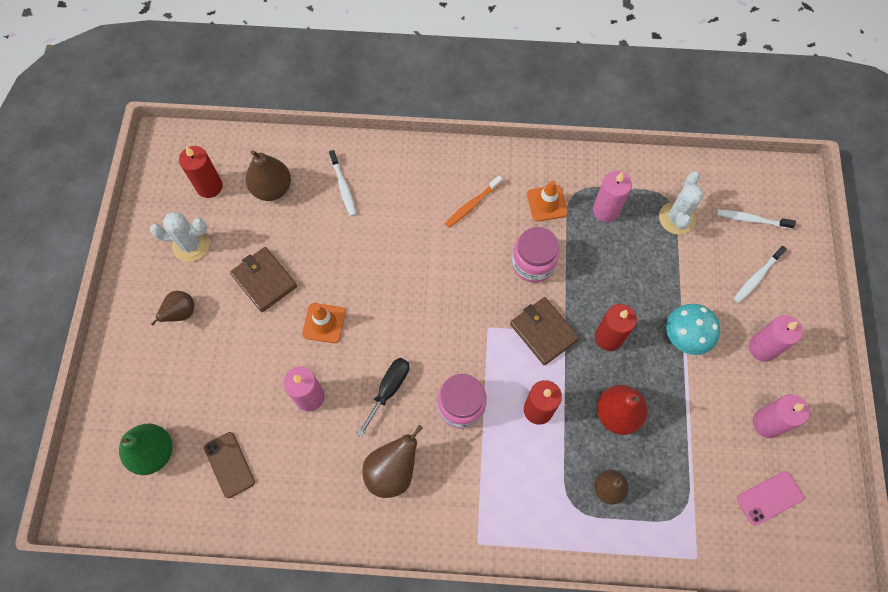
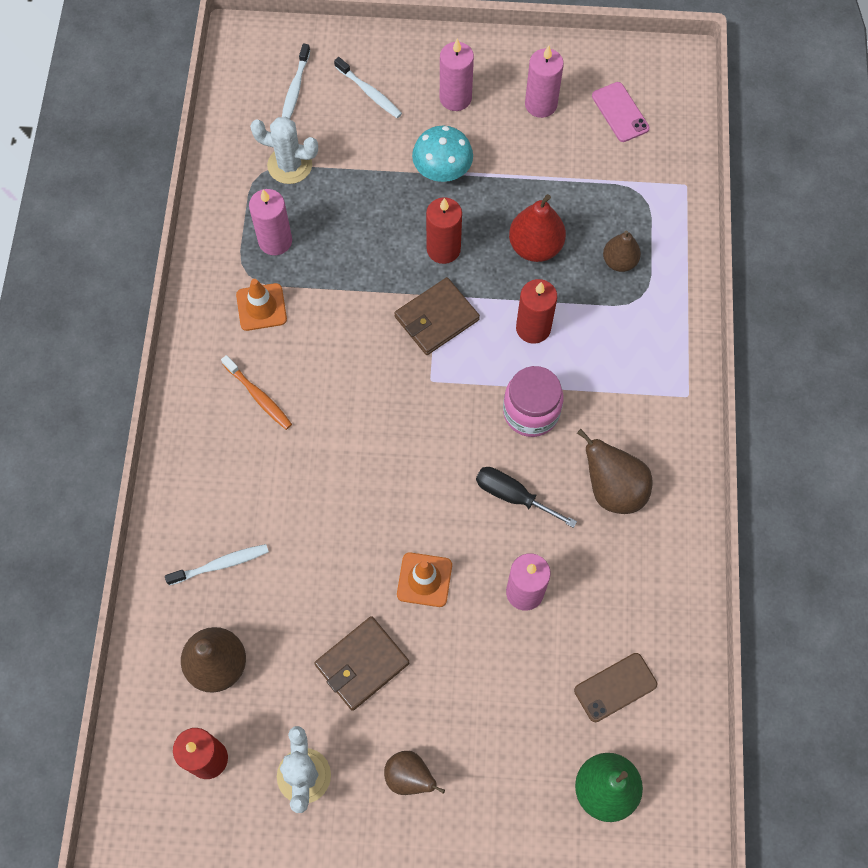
camera: 90 degrees left, 0 degrees up
pink jar [512,227,560,283] -> none

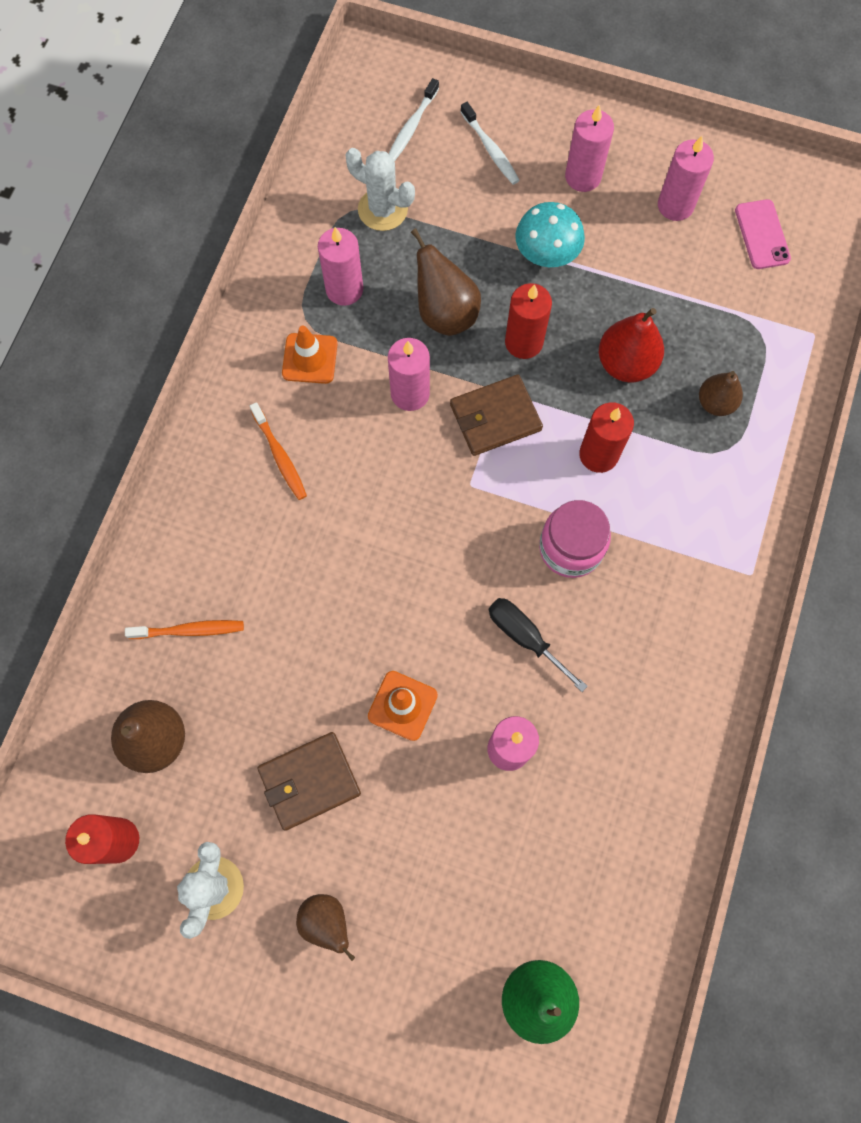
camera: 15 degrees right, 5 degrees up
white toothbrush [165,544,269,586] -> orange toothbrush [125,620,244,639]
brown phone [574,653,657,722] -> none
brown pear [577,429,652,514] -> brown pear moved to [411,228,481,336]
none -> pink candle [388,338,430,411]

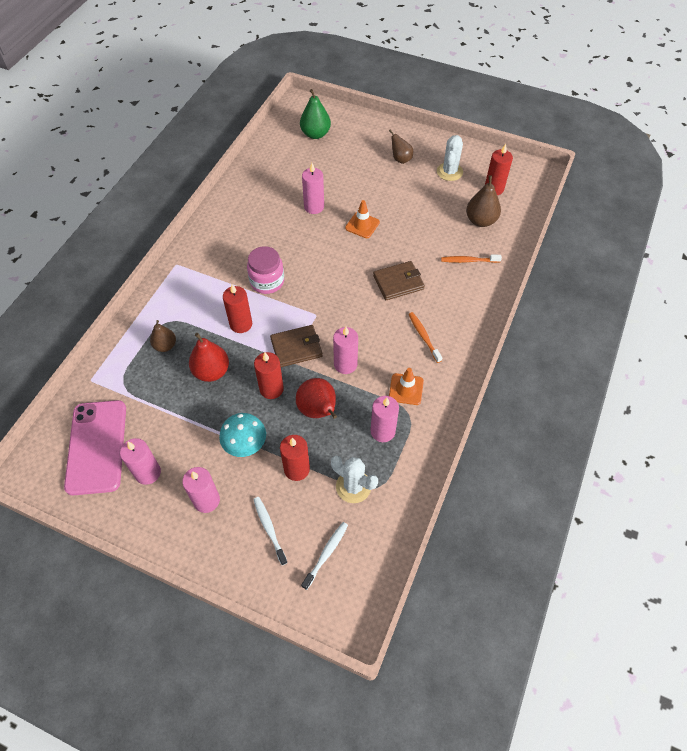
camera: 175 degrees left, 15 degrees down
brown wallet [257,732,361,831] -> brown wallet moved to [373,261,425,300]
brown pear [411,228,481,336] -> red pear [296,378,337,419]
black screwdriver [488,598,588,692] -> none
pink phone [735,199,791,269] -> pink phone [64,400,126,495], size x1.96
none -> red candle [280,435,310,481]

